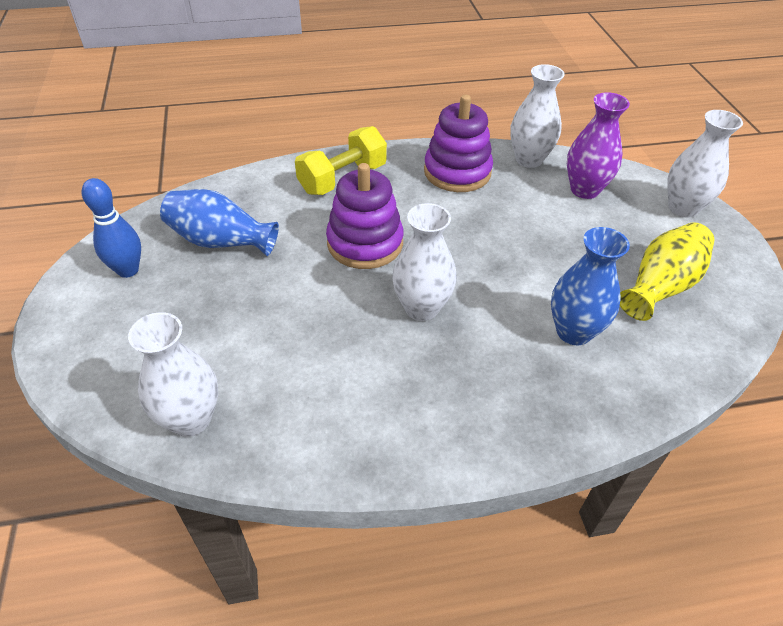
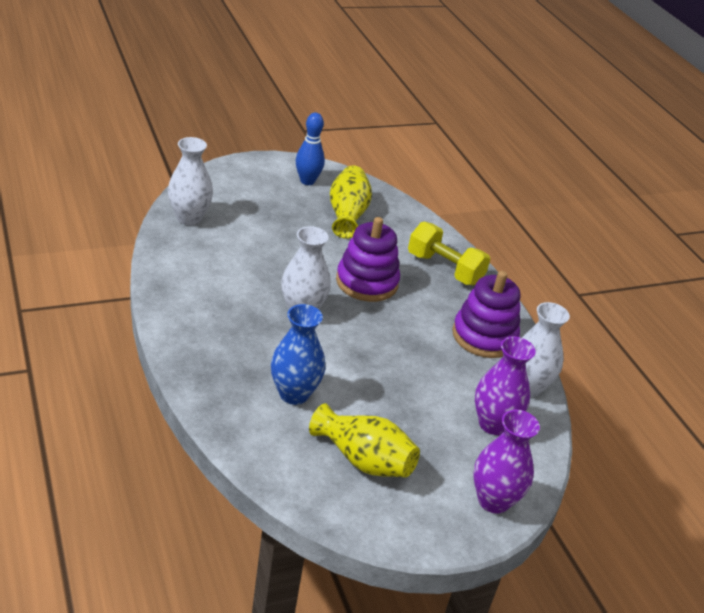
camera: 75 degrees right, 10 degrees down
blue vase [160,189,279,256] -> yellow vase [330,166,372,238]
white vase [667,110,743,217] -> purple vase [474,410,540,514]

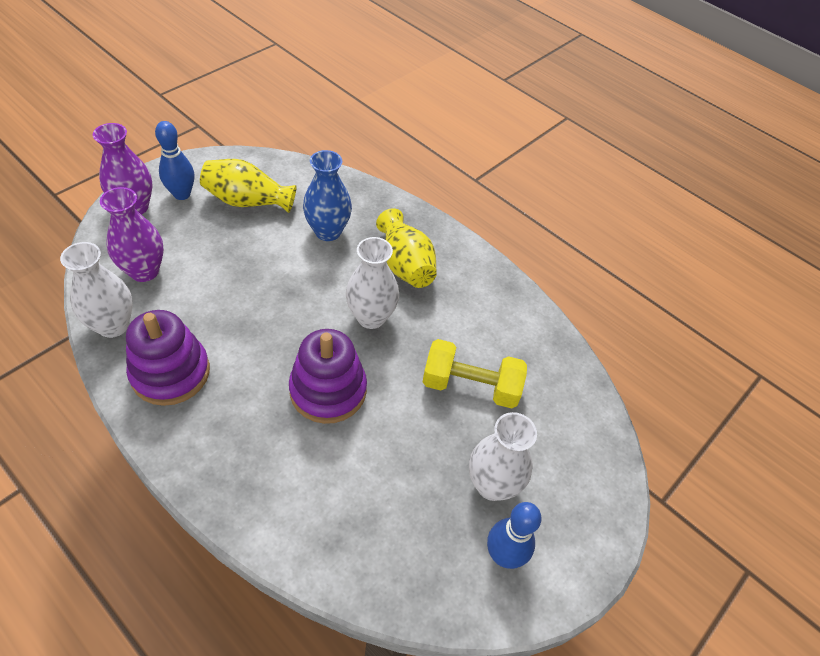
camera: 155 degrees right, 15 degrees up
white vase [168,137,213,225] -> white vase moved to [469,412,537,501]
yellow vase [330,166,372,238] -> yellow vase moved to [376,208,437,288]
yellow dumbbell [408,222,491,286] -> yellow dumbbell moved to [423,339,527,409]
none -> blue bowling pin [155,121,194,200]

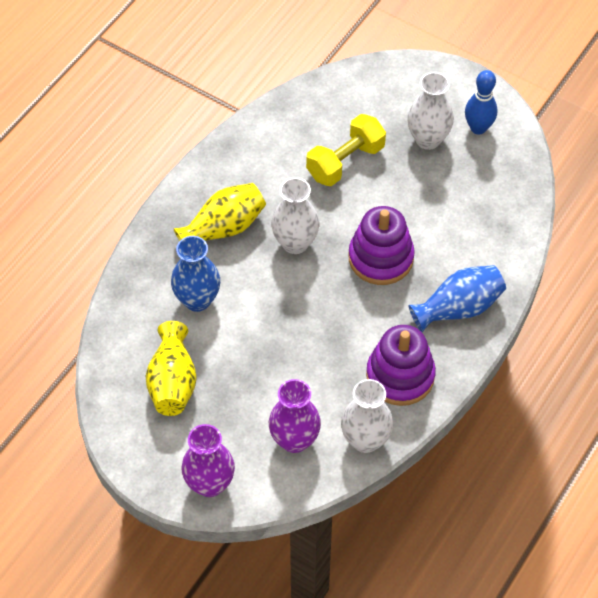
camera: 95 degrees left, 5 degrees up
blue bowling pin [155,121,194,200] -> none
yellow dumbbell [423,339,527,409] -> yellow dumbbell turned 45 degrees clockwise [306,114,386,186]
none -> blue vase [408,265,506,332]

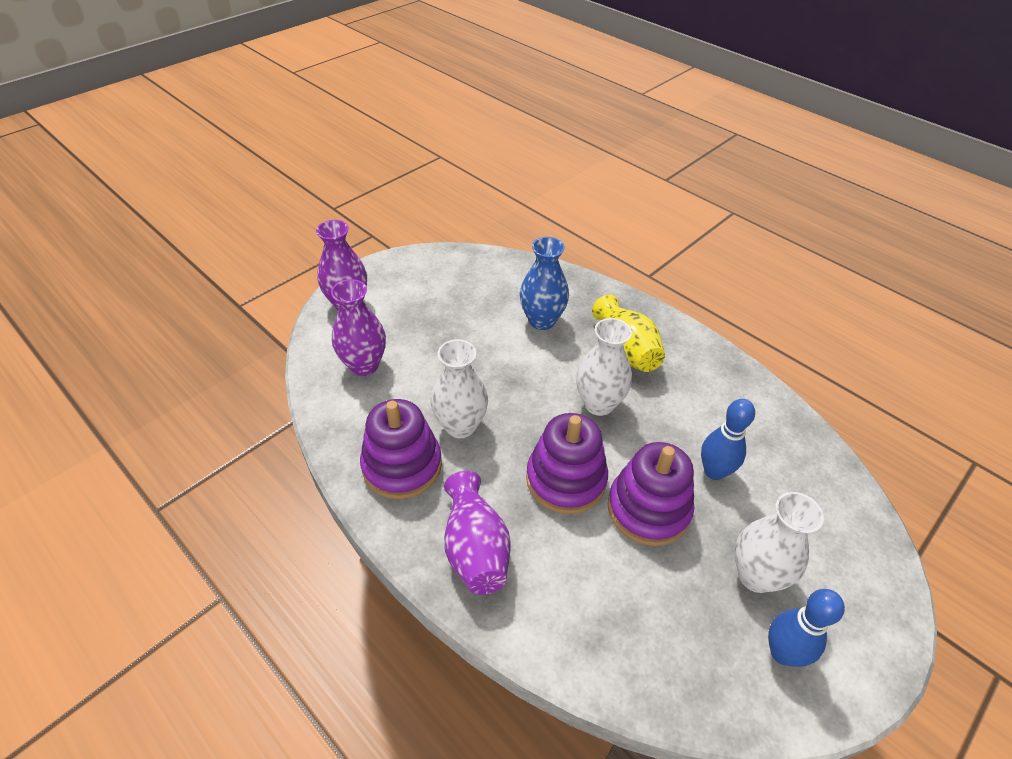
camera: 100 degrees right, 10 degrees down
yellow vase [145,321,197,416] -> none
yellow dumbbell [306,114,386,186] -> blue bowling pin [701,399,755,480]
white vase [341,379,393,453] -> white vase moved to [431,339,488,438]
blue vase [408,265,506,332] -> purple vase [444,471,511,595]
none -> purple stacking toy [608,442,694,546]

